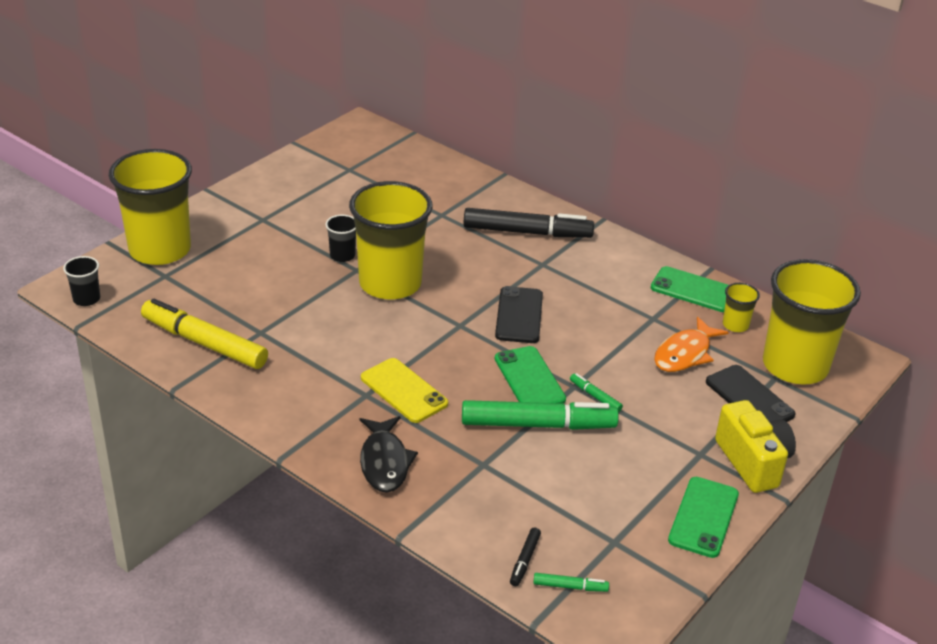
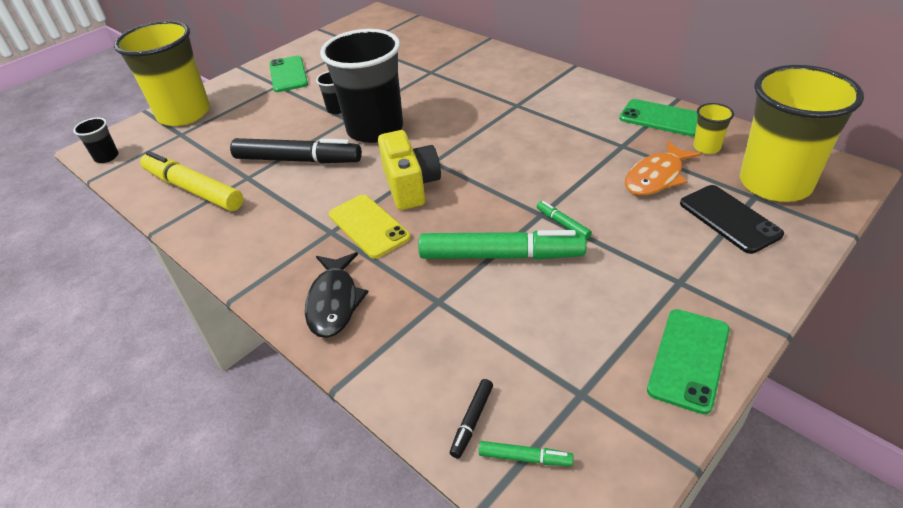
camera: 10 degrees right, 5 degrees up
yellow cup [349,181,433,299] -> black cup [320,29,403,143]
black marker [463,208,594,238] -> black marker moved to [230,138,362,163]
black phone [495,286,543,343] -> none
green phone [495,346,566,404] -> green phone moved to [269,56,308,92]
yellow camera [715,400,796,493] -> yellow camera moved to [378,130,441,210]

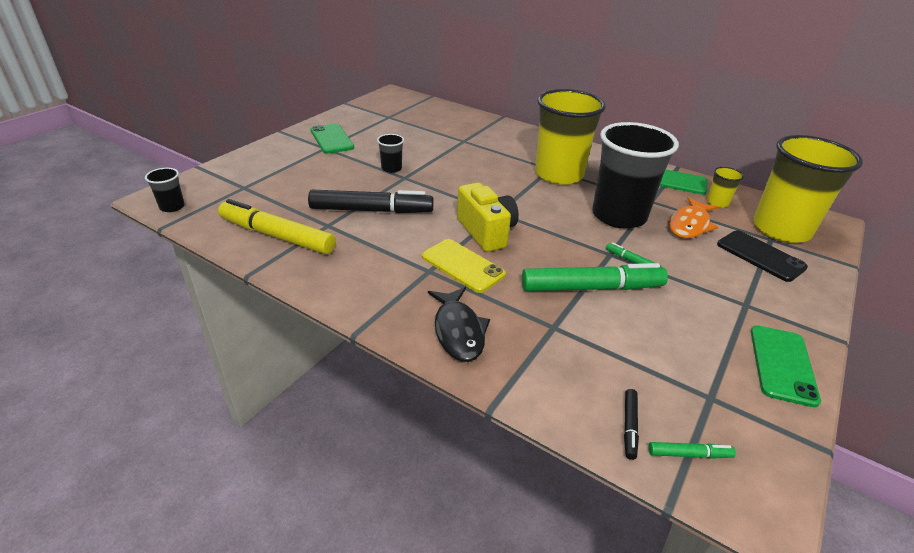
camera: 15 degrees left, 5 degrees down
yellow cup [114,21,210,126] -> yellow cup moved to [535,89,606,185]
black cup [320,29,403,143] -> black cup moved to [592,122,679,229]

